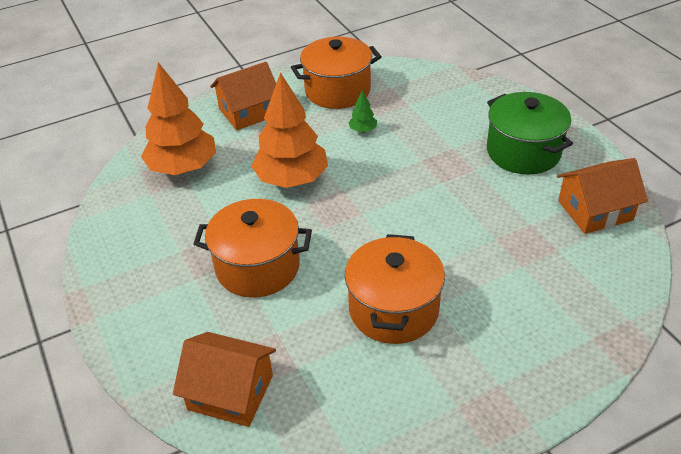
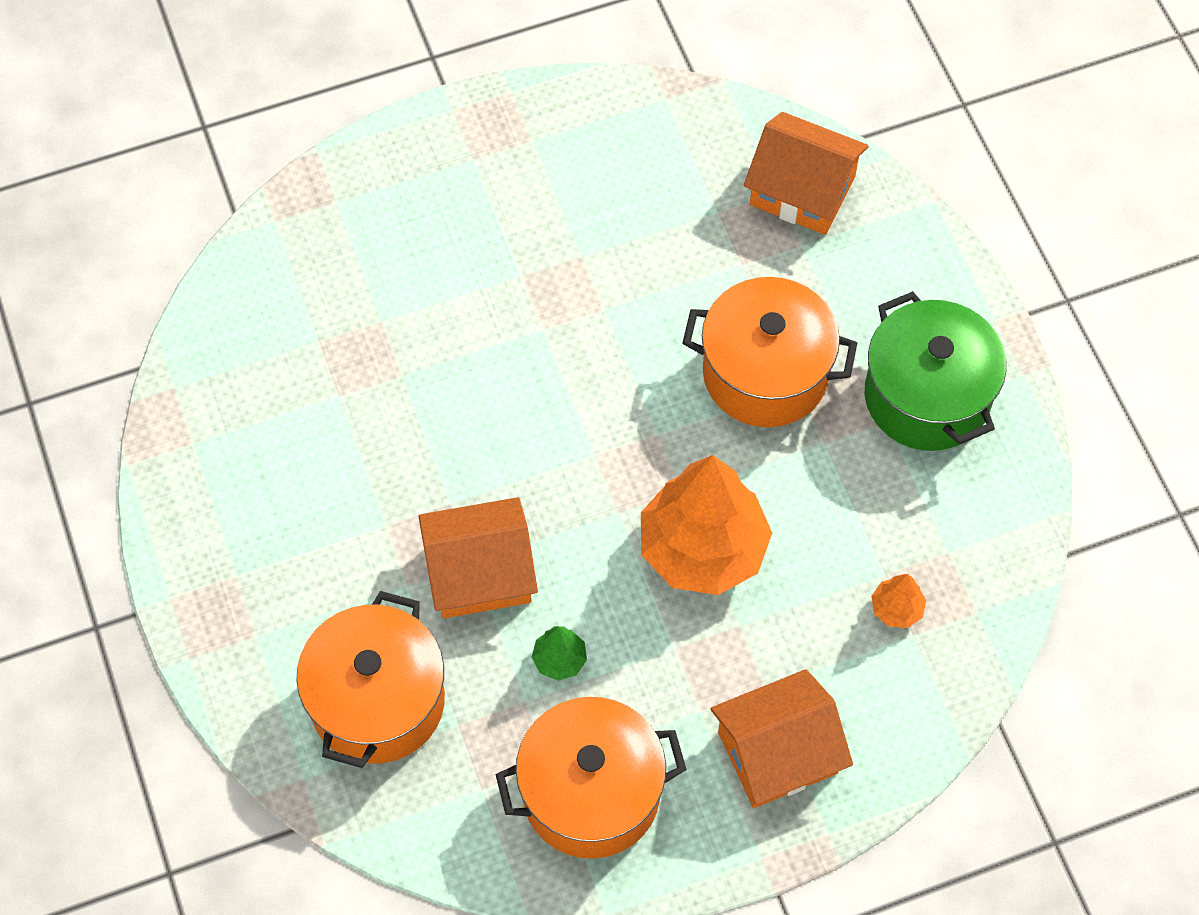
camera: 175 degrees left, 20 degrees up
orange tree [141,62,216,175] -> orange tree [871,574,926,628], size x0.41
orange pot [345,234,445,344] -> orange pot moved to [297,591,445,768]
green pot [487,92,573,175] -> green pot moved to [865,291,1007,451]
orange house [557,158,648,234] -> orange house moved to [418,497,538,618]

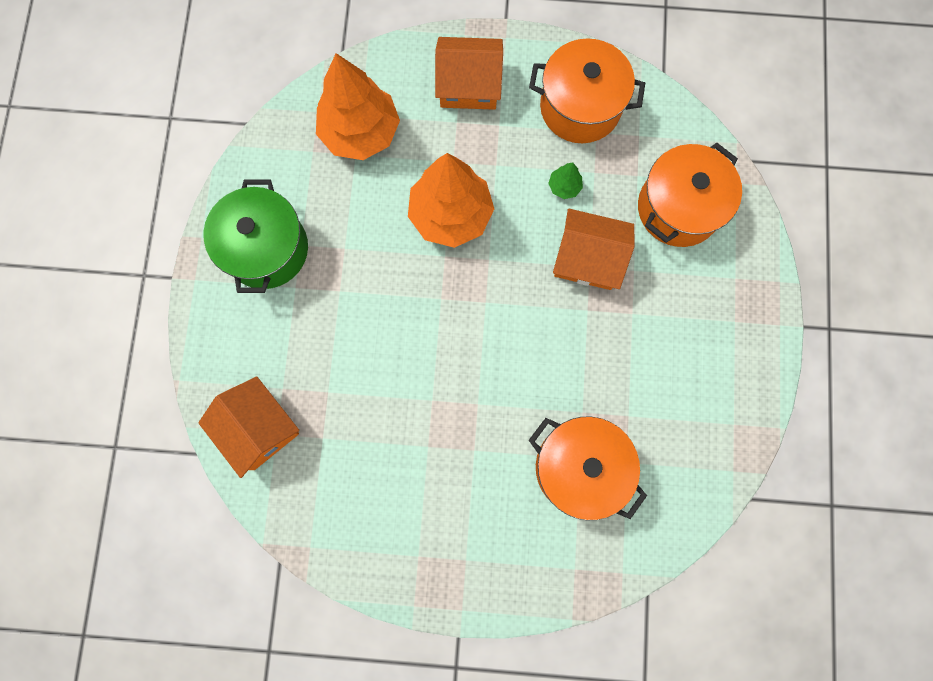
camera: 155 degrees left, 15 degrees up
orange pot [682,277,857,427] -> orange pot moved to [529,416,647,520]
orange tree [871,574,926,628] -> orange tree [316,53,400,160], size x2.43

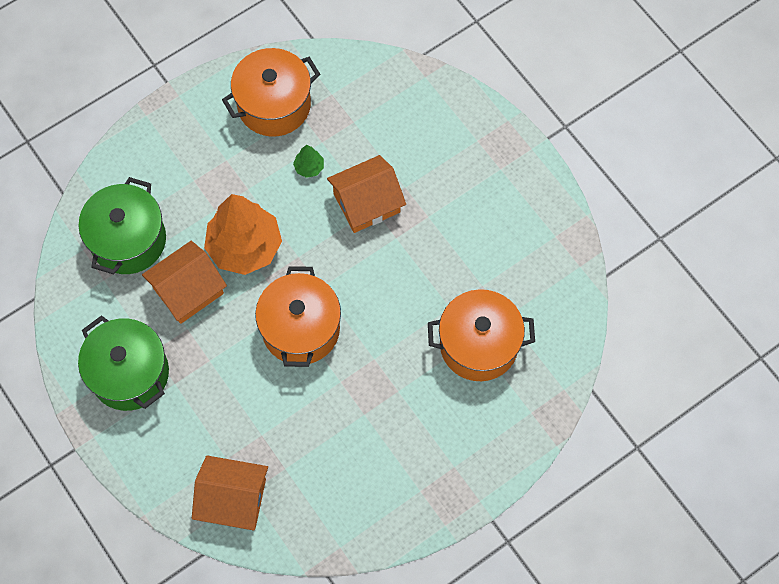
camera: 40 degrees left, 10 degrees down
orange tree [316,53,400,160] -> green pot [78,177,166,275]
orange house [435,37,503,110] -> orange house moved to [142,241,227,324]
orange pot [638,143,742,247] -> orange pot moved to [255,266,341,367]

